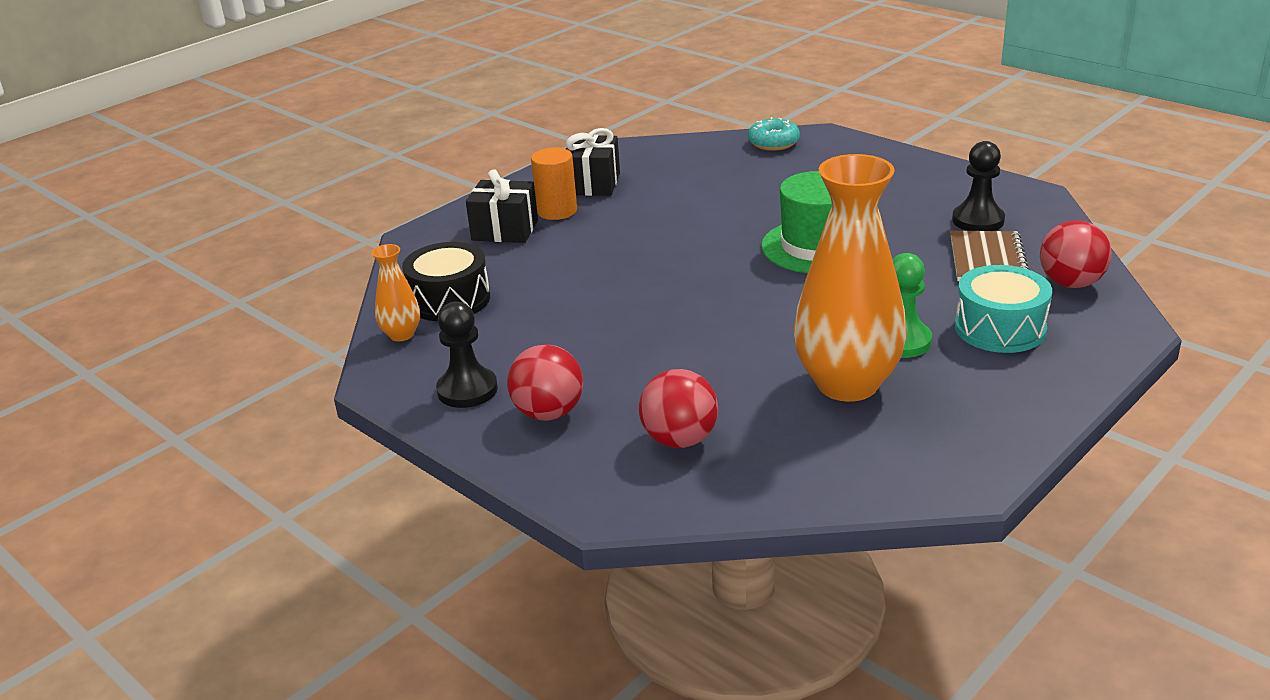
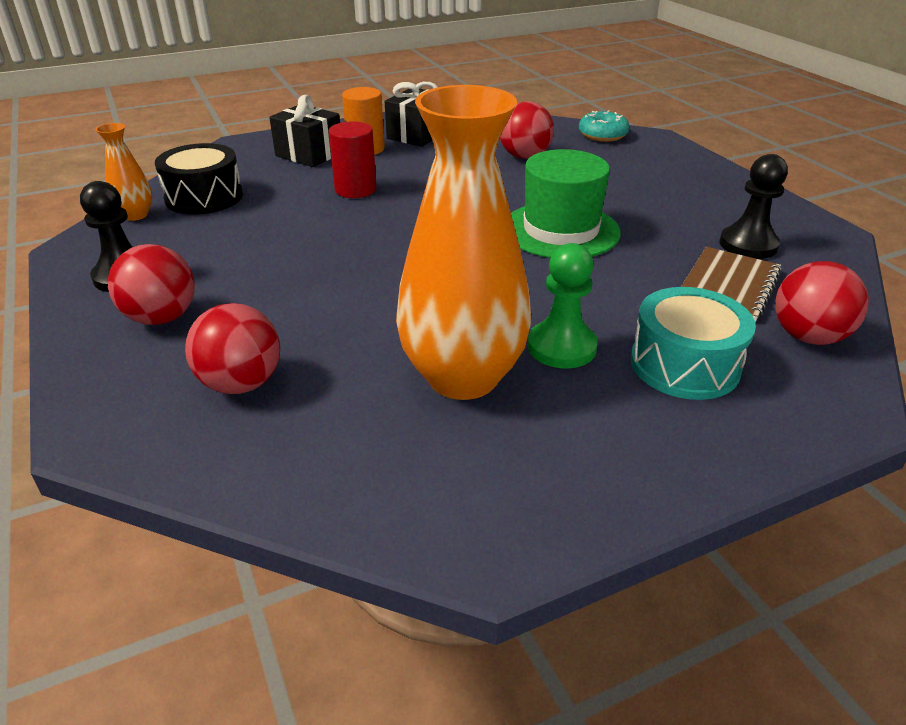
camera: 20 degrees right, 5 degrees up
none -> red cylinder [329,121,377,198]
none -> red ball [500,101,554,159]

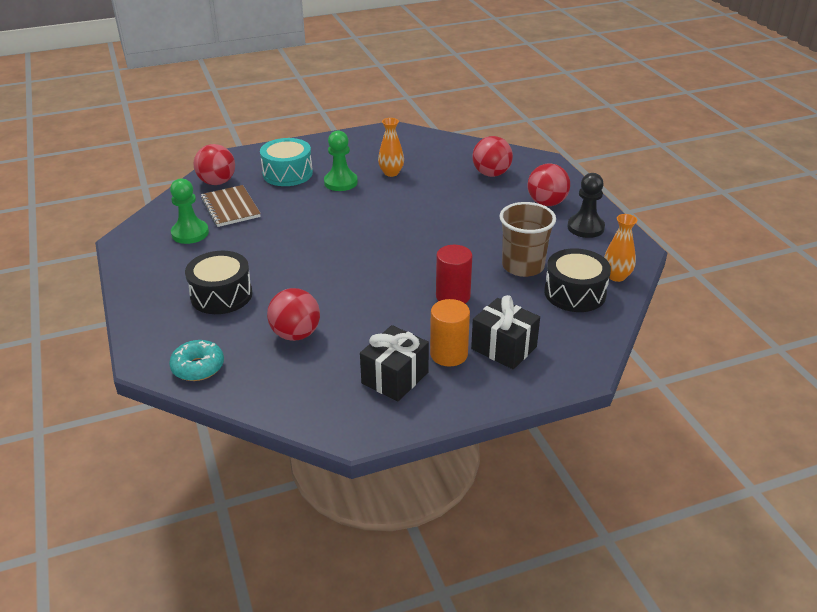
camera: 175 degrees left, 0 degrees up
orange vase [396,85,532,400] -> orange vase [378,118,404,177], size x0.45
green hat [511,149,621,258] -> none
brown notebook [681,247,782,322] -> brown notebook turned 60 degrees counterclockwise [201,185,261,227]
black pawn [720,154,788,259] -> green pawn [170,178,209,244]
none -> black drum [185,251,253,314]
none -> brown cup [499,202,556,277]

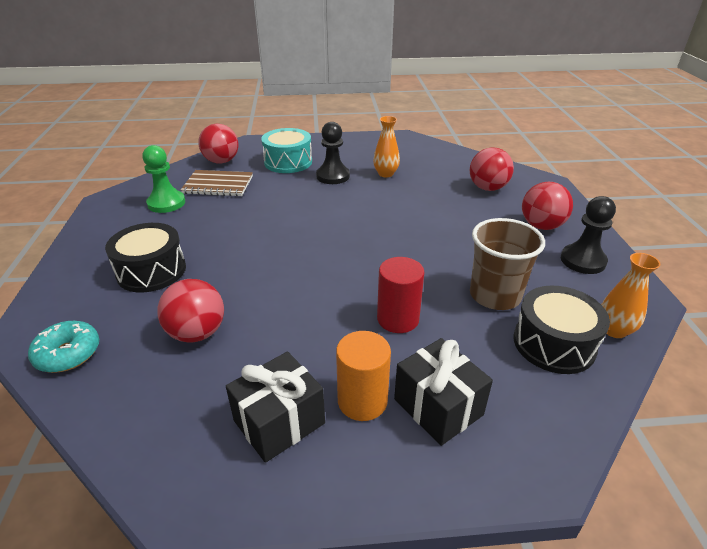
camera: 15 degrees right, 0 degrees up
brown notebook [201,185,261,227] -> brown notebook turned 75 degrees counterclockwise [181,170,253,197]
green pawn [324,131,358,191] -> black pawn [316,122,350,184]

